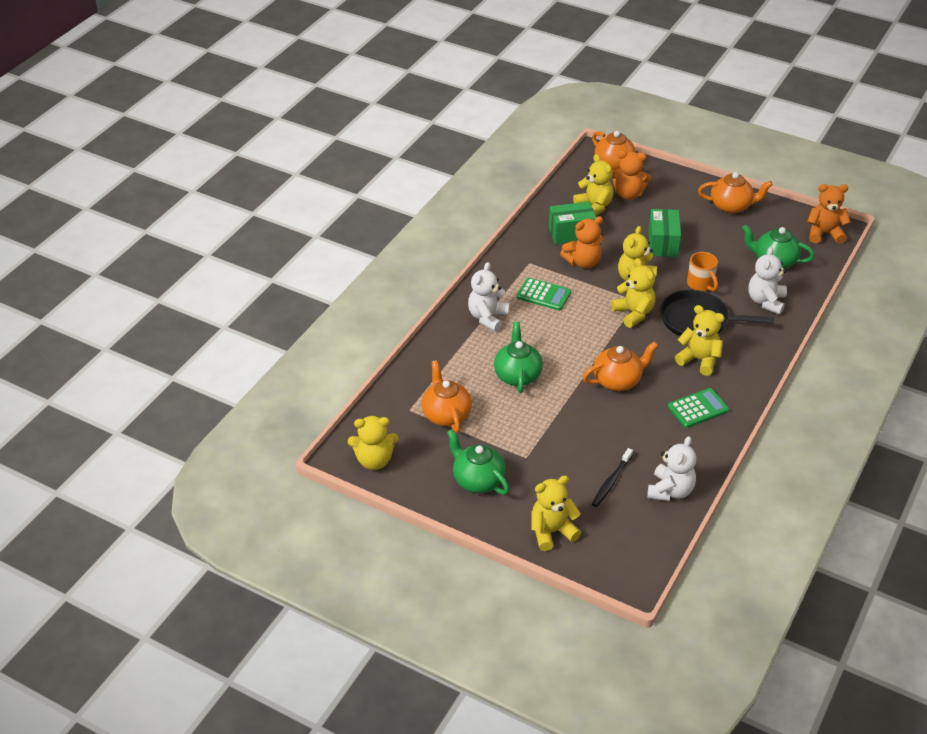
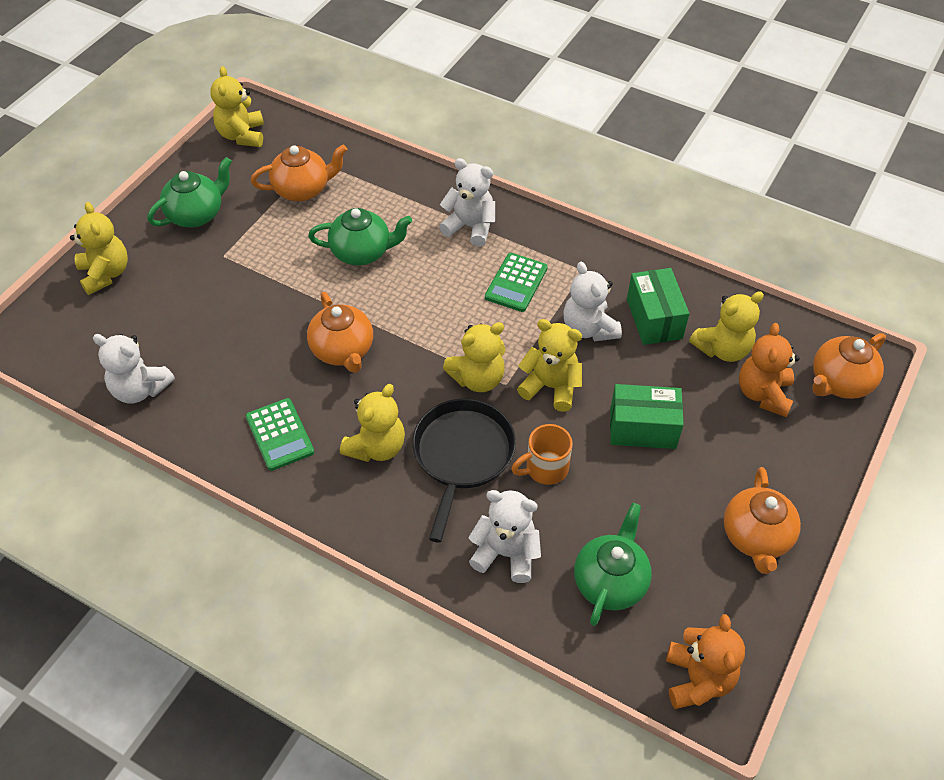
camera: 90 degrees right, 10 degrees up
orange teddy bear [560,216,603,268] -> white teddy bear [564,261,622,341]
black toothbrush [592,448,633,507] -> none

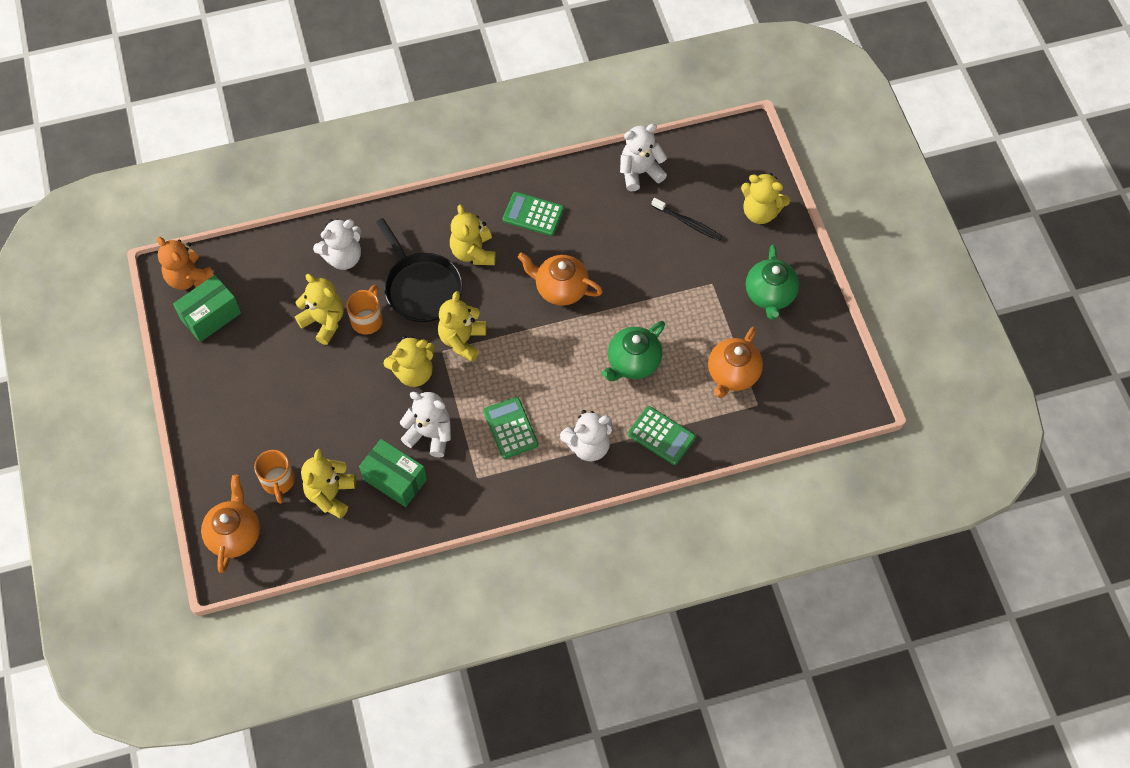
camera: 135 degrees right, 10 degrees up
yellow teddy bear [210,66,264,147] -> yellow teddy bear moved to [295,274,344,345]
green teapot [574,503,652,626] -> none
green box [610,384,684,449] -> green box moved to [173,275,241,342]
orange teapot [724,467,801,574] -> none
orange teddy bear [739,323,799,417] -> orange mug [254,450,295,504]
none -> green calculator [628,406,696,465]
none -> black toothbrush [651,198,722,241]

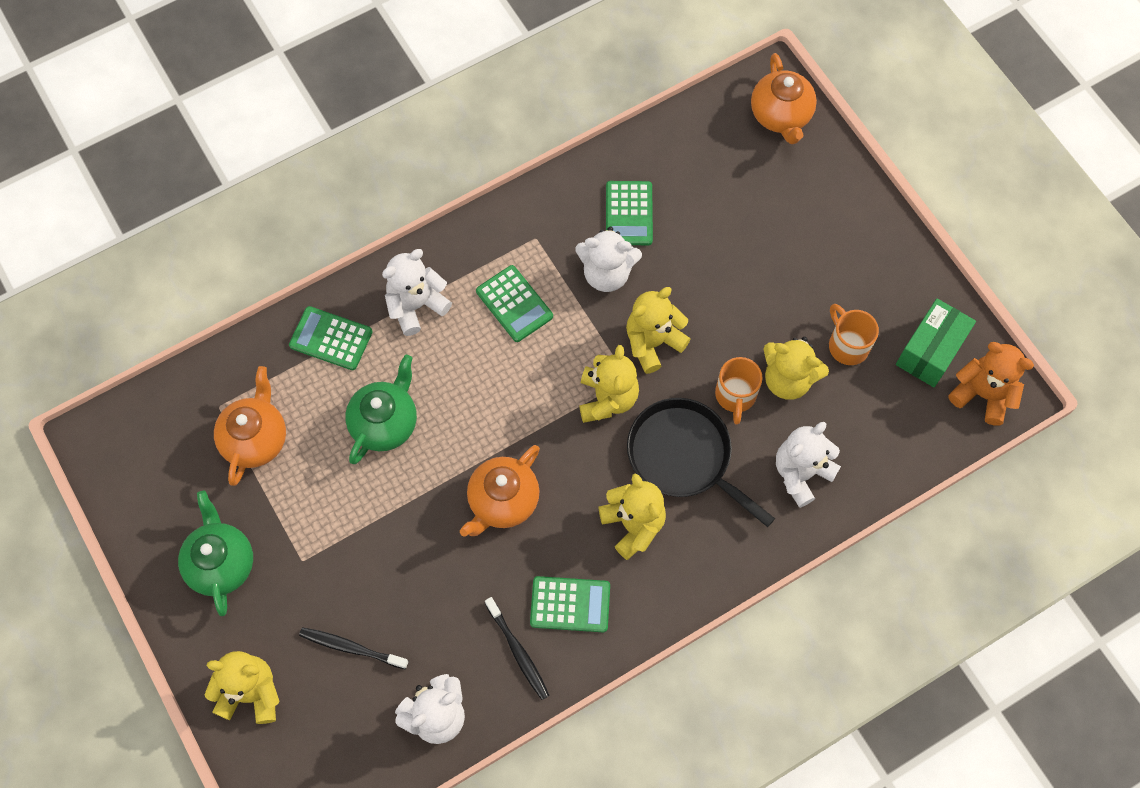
camera: 165 degrees right, 5 degrees up
orange mug [254,450,295,504] -> orange mug moved to [829,304,879,365]
yellow teddy bear [301,449,356,519] -> none
green box [359,439,427,507] -> green calculator [606,181,653,245]
orange teapot [518,252,603,306] -> orange teapot turned 120 degrees clockwise [460,445,540,537]
none -> black toothbrush [485,597,550,700]

